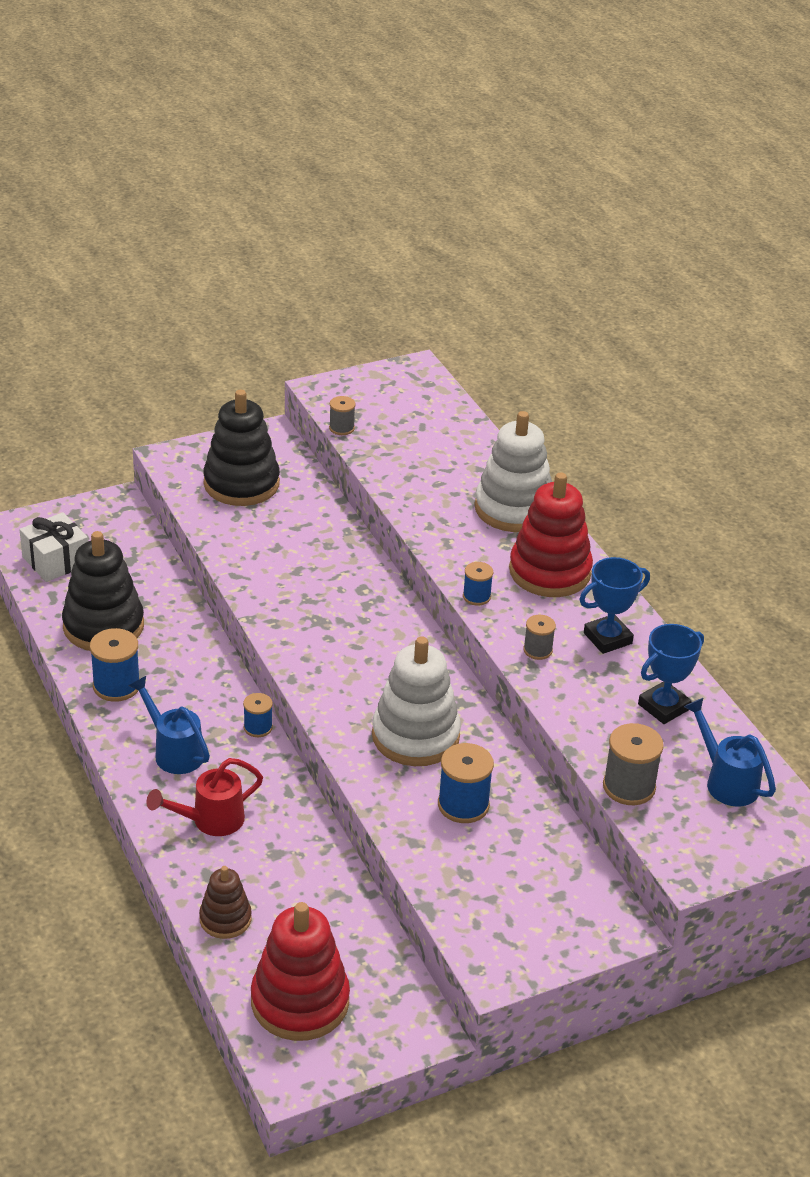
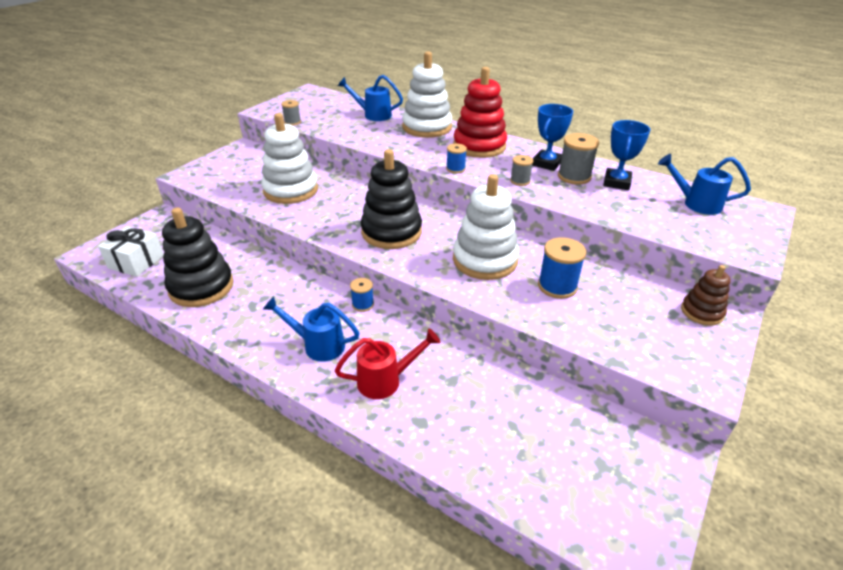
camera: 30 degrees left, 0 degrees up
blue spool [90,628,140,702] -> none
red watering can [146,758,263,836] -> red watering can turned 135 degrees counterclockwise [335,329,440,399]
brown stacking toy [199,866,252,939] -> brown stacking toy moved to [681,265,731,326]
black stacking toy [203,390,280,506] -> black stacking toy moved to [361,149,422,249]
red stacking toy [251,902,350,1041] -> none
grey spool [603,723,664,805] -> grey spool moved to [558,133,599,185]
none -> white stacking toy [261,113,318,204]
none -> blue watering can [338,75,403,121]

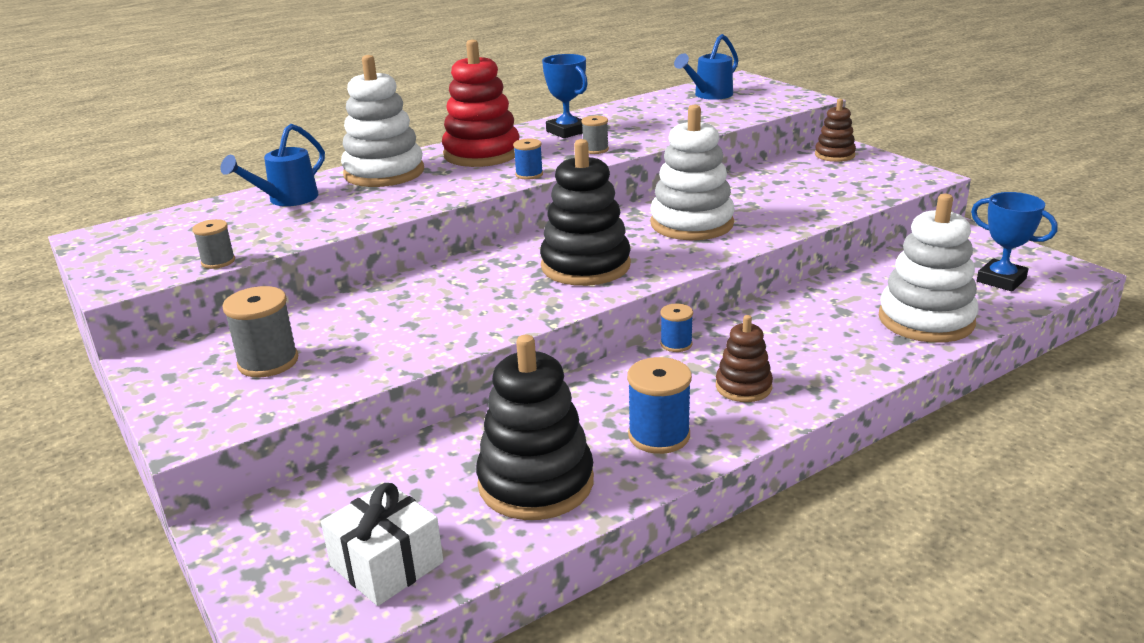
camera: 65 degrees left, 10 degrees down
white stacking toy [261,113,318,204] -> white stacking toy moved to [879,194,979,343]
blue watering can [263,296,360,362] -> brown stacking toy [716,315,773,402]
red watering can [335,329,440,399] -> none
blue spool [538,237,586,299] -> blue spool moved to [627,357,692,454]
grey spool [558,133,599,185] -> grey spool moved to [222,286,299,377]
blue trophy [603,120,650,190] -> blue trophy moved to [971,192,1058,292]

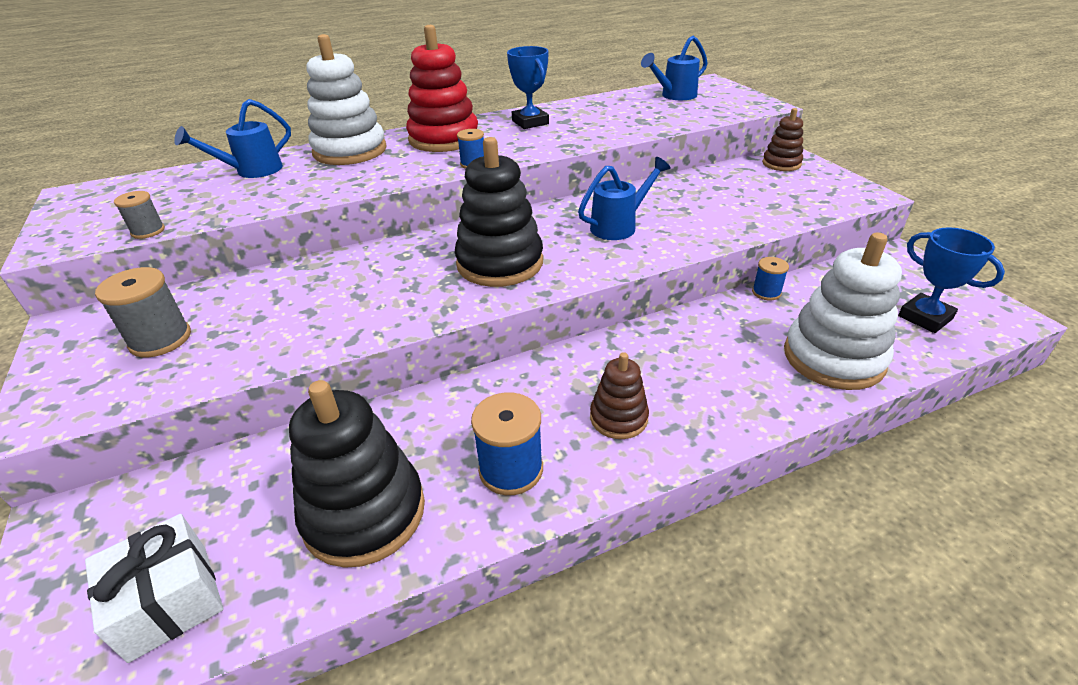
camera: 10 degrees right, 10 degrees up
grey spool [581,116,609,154] -> none
white stacking toy [650,105,735,240] -> blue watering can [578,157,671,240]
blue spool [660,304,693,352] -> blue spool moved to [752,257,789,300]

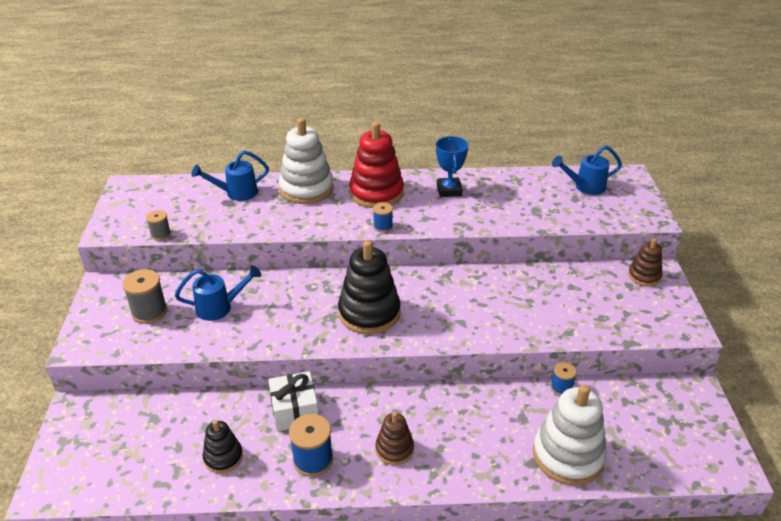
camera: 20 degrees right, 0 degrees up
white gift [85,514,224,663] -> white gift moved to [268,371,318,431]
black stacking toy [289,380,425,568] -> black stacking toy [203,420,243,474], size x0.55
blue watering can [578,157,671,240] -> blue watering can moved to [175,265,262,321]
blue trophy [898,227,1005,333] -> none

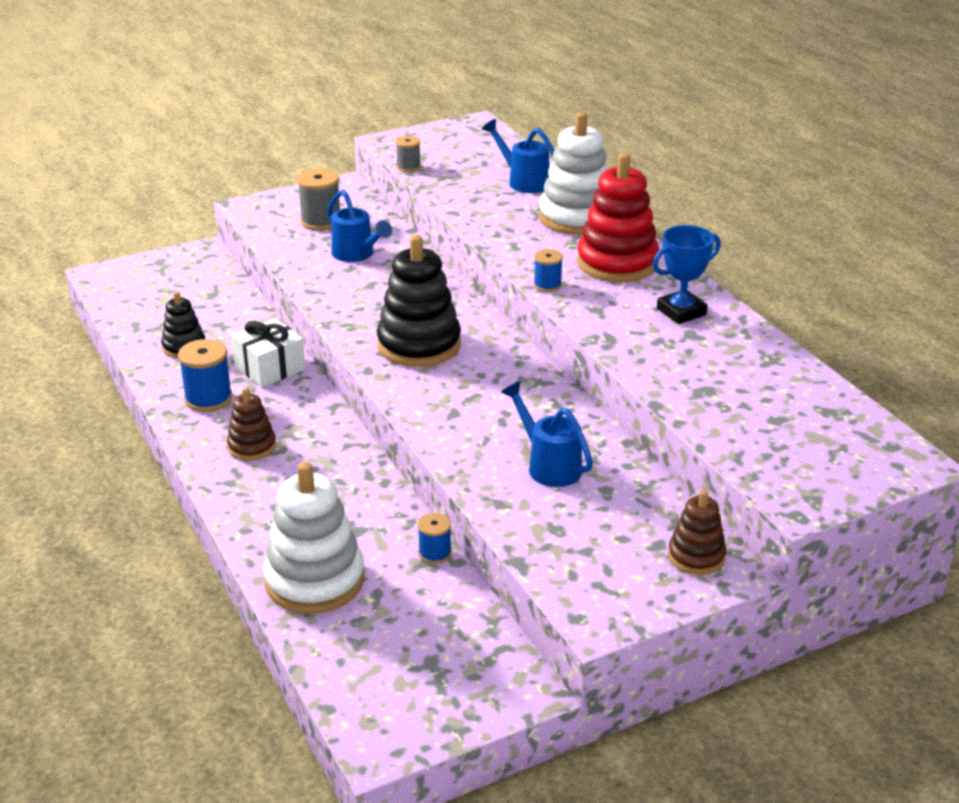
camera: 65 degrees right, 5 degrees down
blue watering can [552,145,622,195] -> blue watering can moved to [501,381,593,487]

